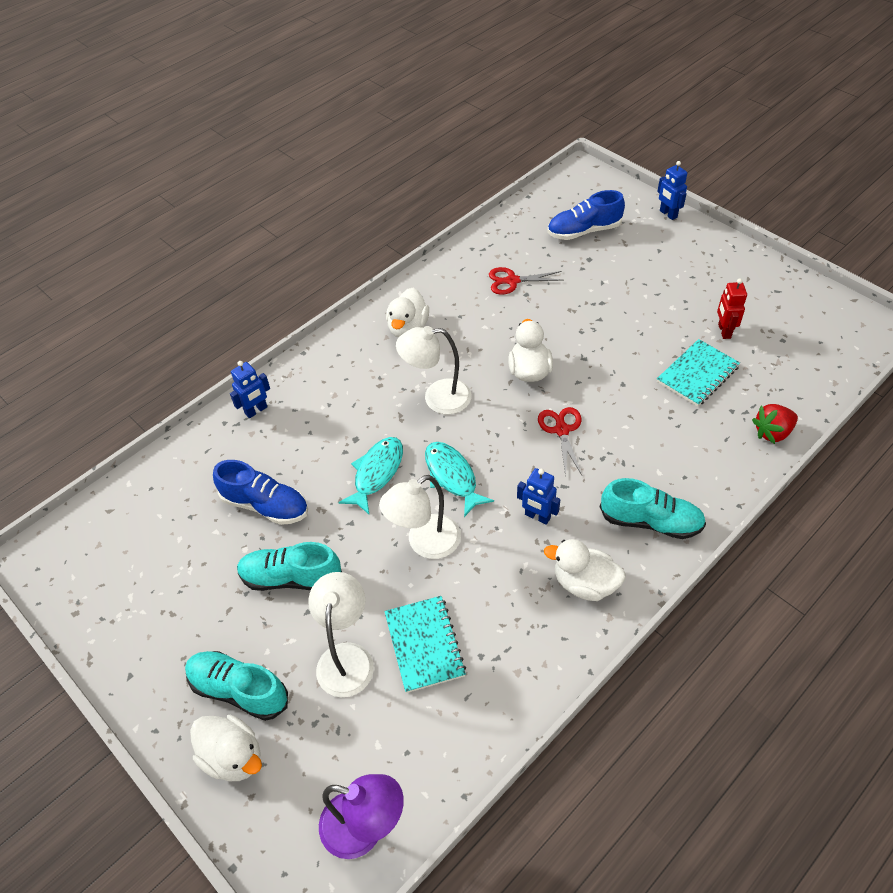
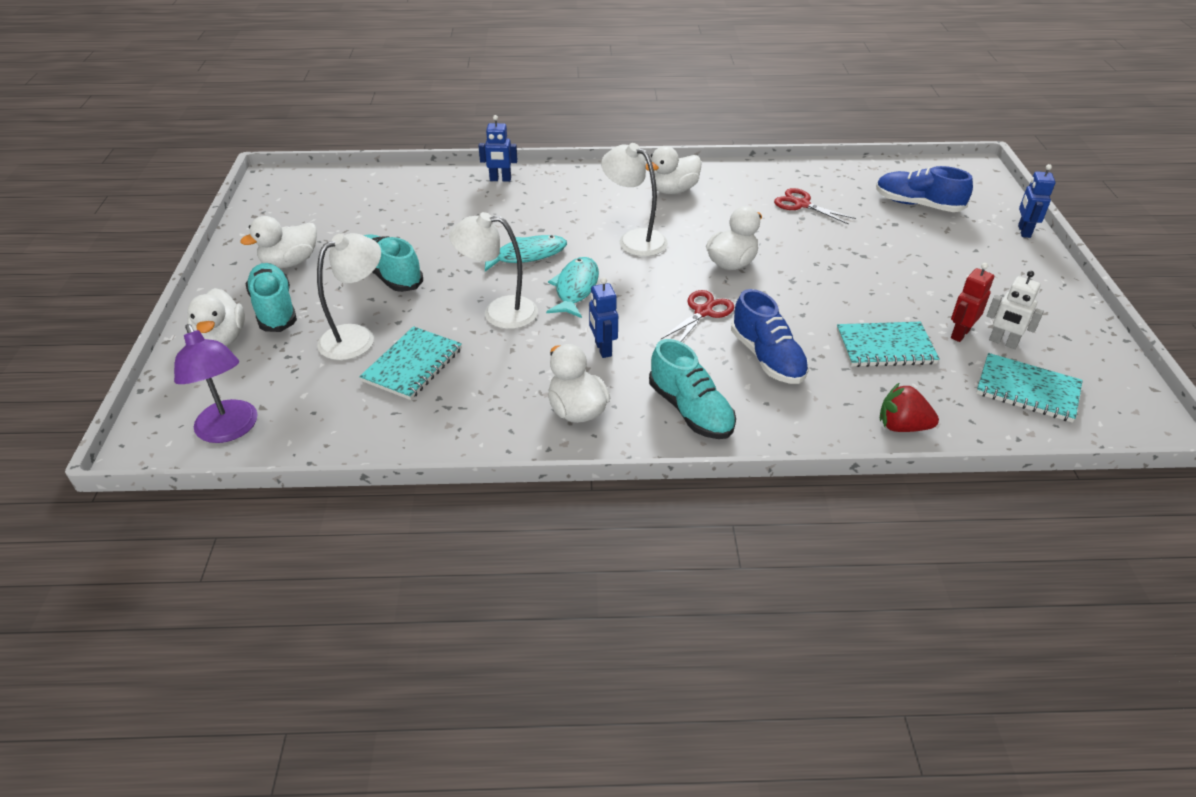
camera: 40 degrees right, 10 degrees down
blue shoe [213,460,308,525] -> blue shoe moved to [731,289,809,384]
none -> white duck [240,216,317,268]
none -> turquoise notebook [976,353,1083,423]
none -> white robot [987,271,1044,349]

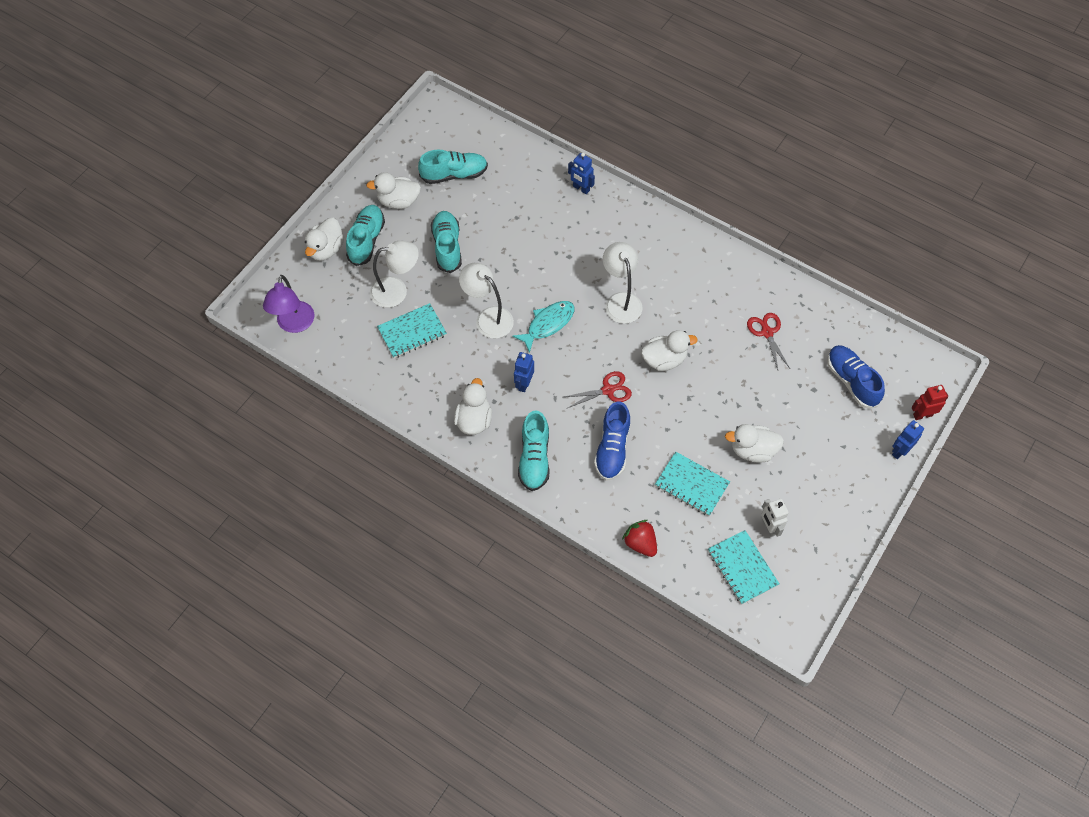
camera: 35 degrees right, 20 degrees up
turquoise fish [485,235,567,272] -> none
white duck [646,146,702,194] -> white duck moved to [725,424,784,463]
red robot [951,263,994,342] -> red robot moved to [912,385,948,420]
none -> turquoise shoe [418,150,488,184]

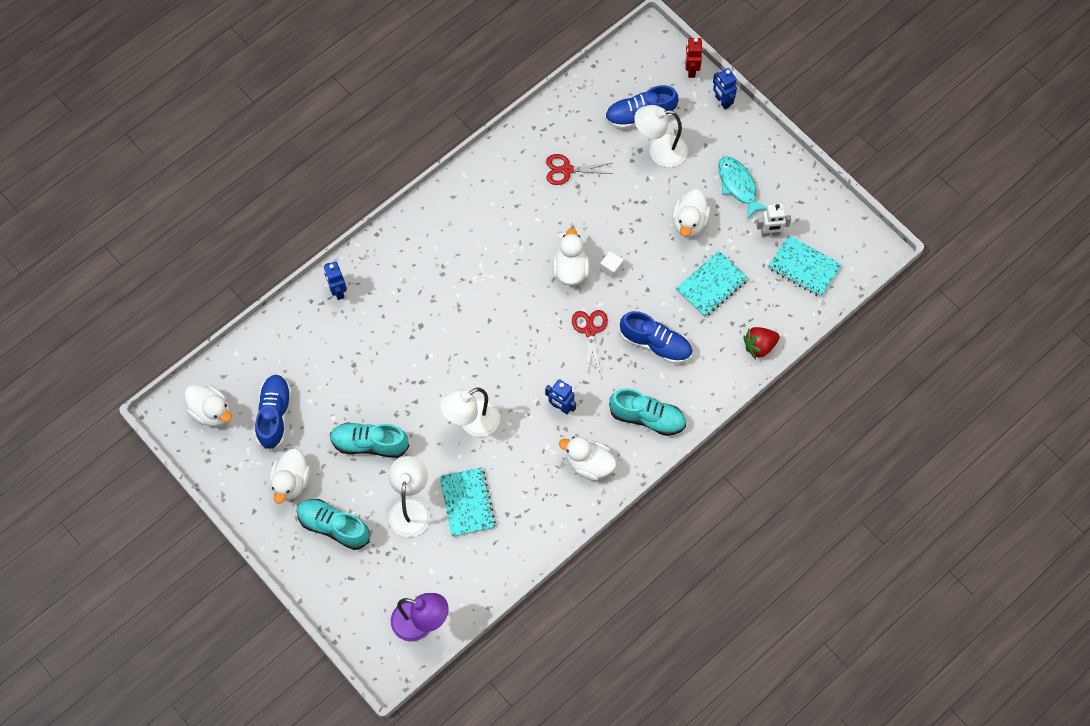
camera: 75 degrees left, 5 degrees up
white duck [305,218,344,261] -> white duck moved to [184,385,232,427]
turquoise shoe [418,150,488,184] -> blue shoe [255,375,292,451]
turquoise fish [512,301,575,353] -> turquoise fish moved to [718,156,767,220]
blue robot [568,153,595,194] -> blue robot turned 105 degrees clockwise [324,262,347,300]
white lamp [603,242,642,324] -> white lamp moved to [634,105,688,167]
turquoise notebook [708,530,779,605] -> turquoise notebook turned 45 degrees clockwise [768,235,842,297]
none -> white cube [600,251,624,279]

